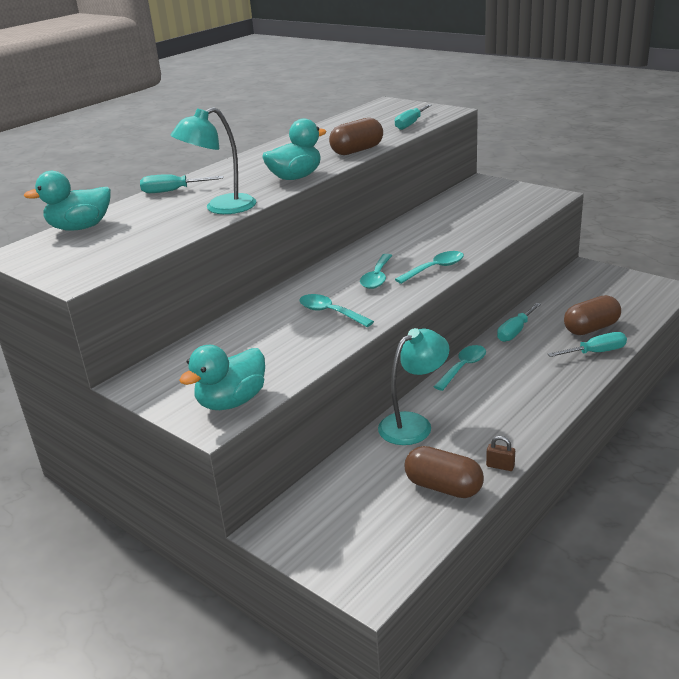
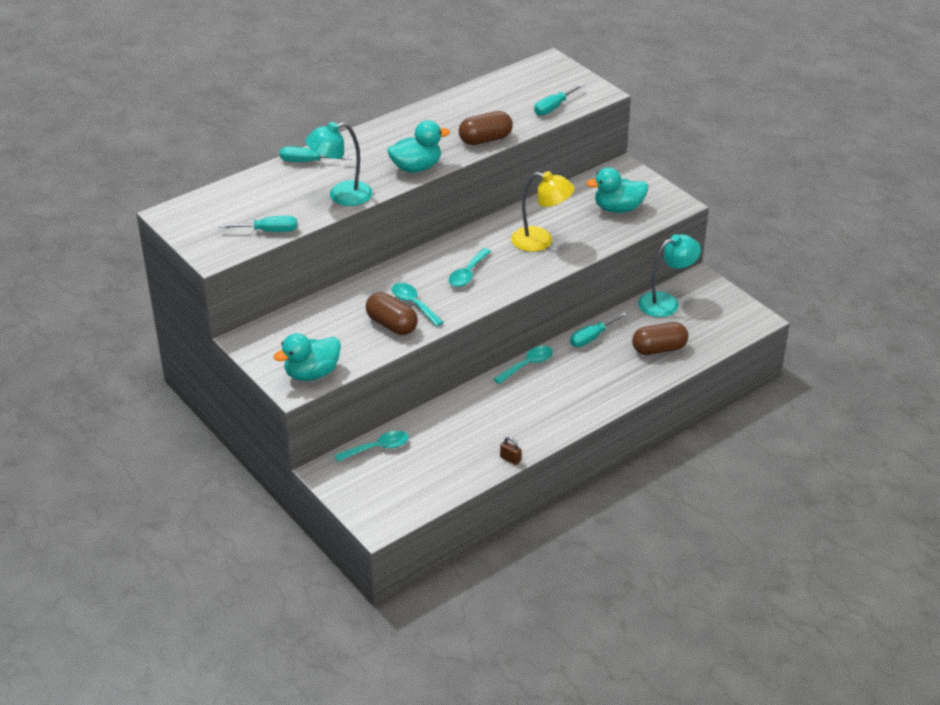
camera: 10 degrees right, 10 degrees up
turquoise duck [24,171,111,231] -> turquoise duck moved to [586,167,648,213]
turquoise lamp [378,328,449,445] -> turquoise lamp moved to [638,234,701,317]
turquoise spoon [395,251,464,284] -> turquoise spoon moved to [335,431,409,462]
brown capsule [405,446,484,498] -> brown capsule moved to [366,292,418,335]
turquoise screwdriver [548,332,627,357] -> turquoise screwdriver moved to [219,216,297,232]
none -> yellow lamp [511,171,574,252]

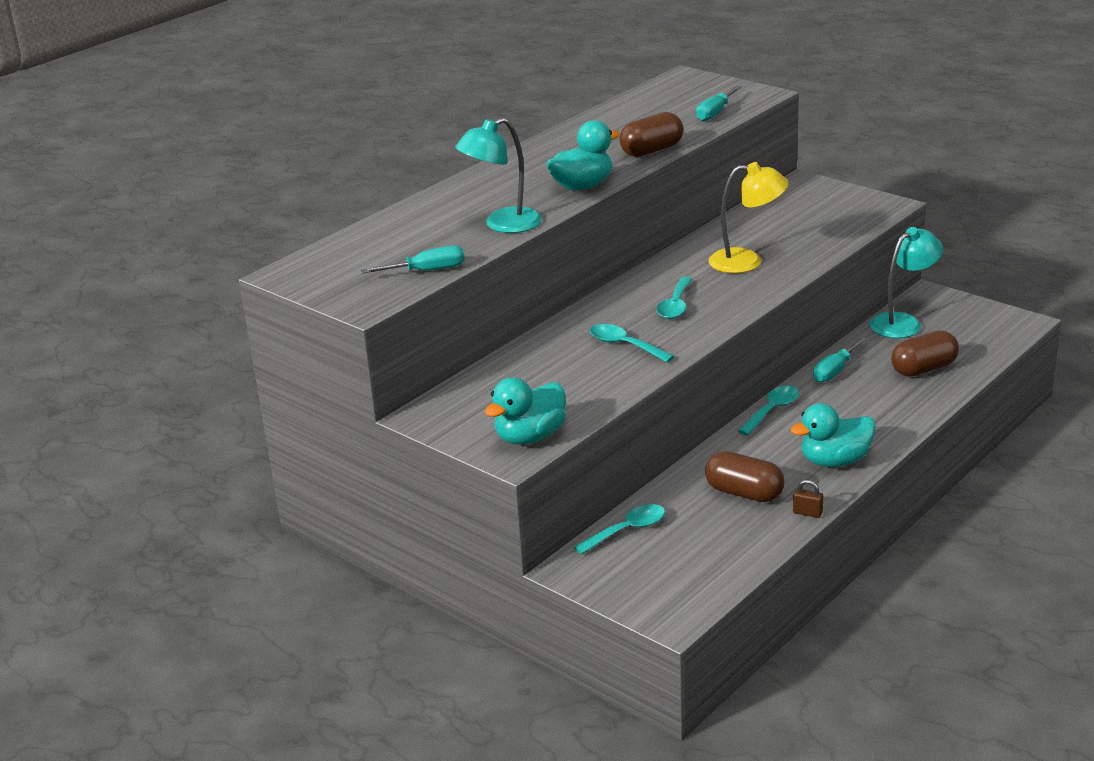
camera: 10 degrees left, 10 degrees down
turquoise screwdriver [280,146,353,162] -> none
brown capsule [366,292,418,335] -> brown capsule moved to [705,451,785,502]
turquoise duck [586,167,648,213] -> turquoise duck moved to [791,403,876,467]

